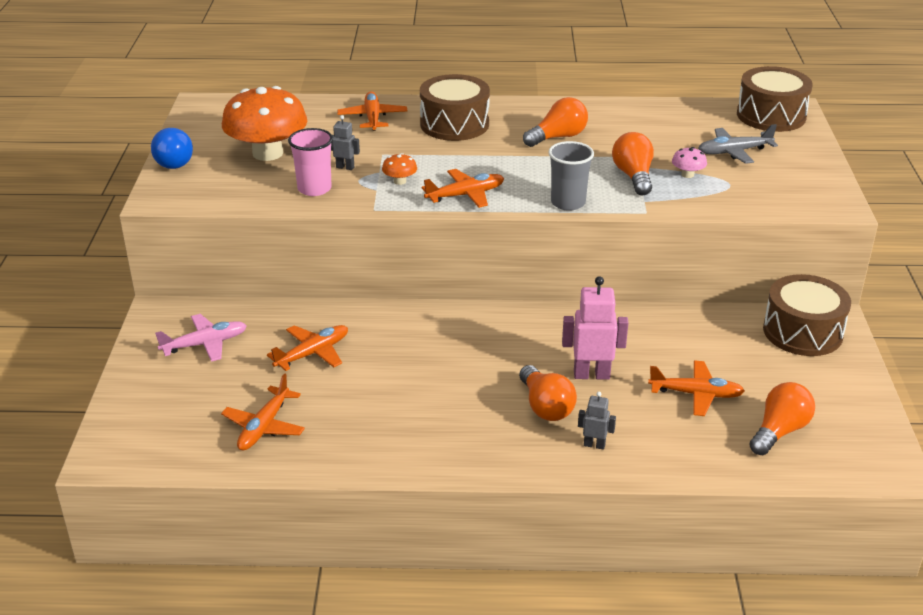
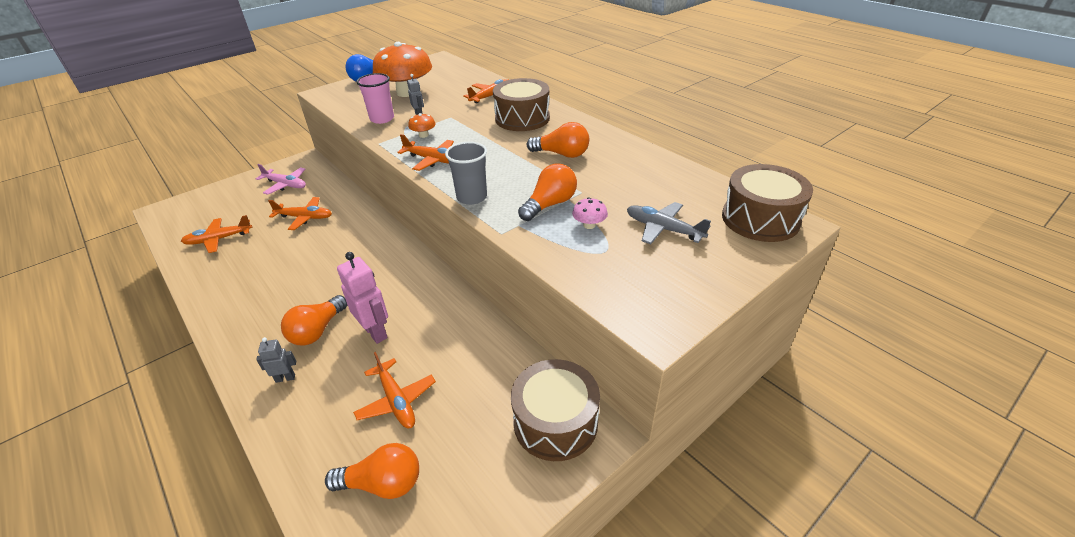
camera: 50 degrees right, 5 degrees up
grey robot [578,392,616,450] -> grey robot turned 75 degrees counterclockwise [256,337,296,383]

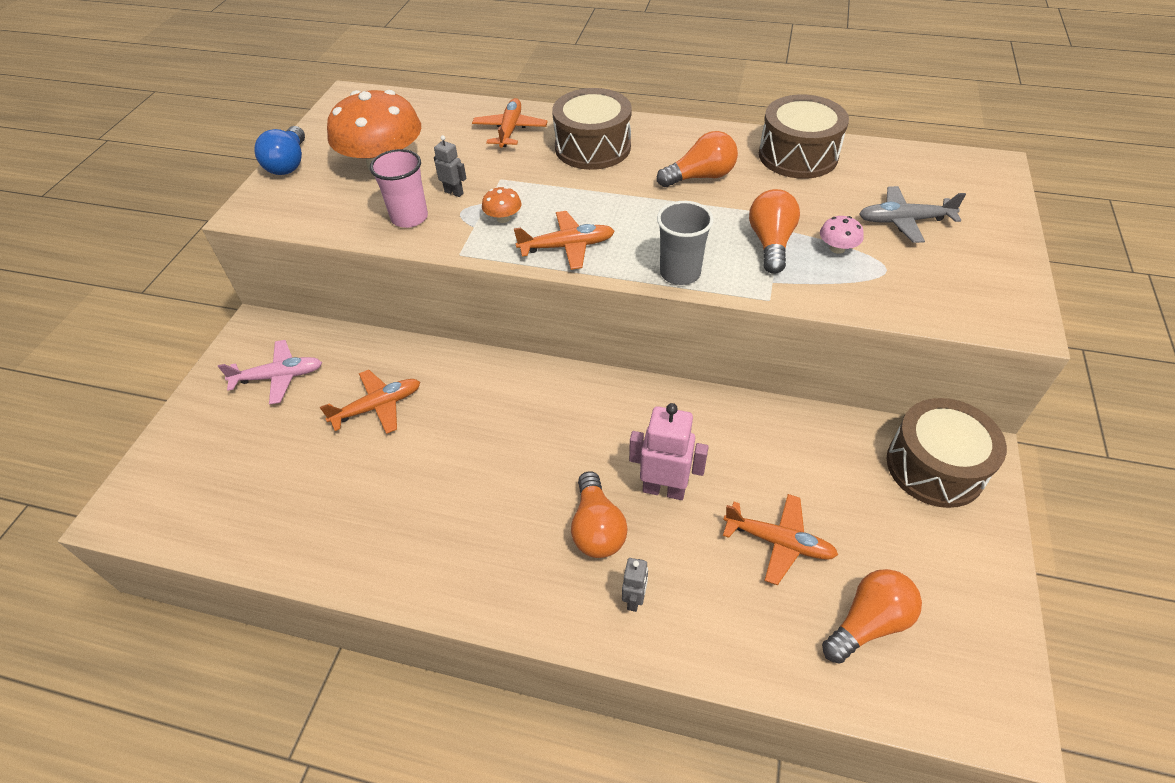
camera: 35 degrees left, 10 degrees up
orange plane [181,215,252,253] -> none
grey robot [256,337,296,383] -> grey robot turned 150 degrees clockwise [622,558,648,612]
brown drum [722,164,813,242] -> brown drum moved to [759,94,849,179]

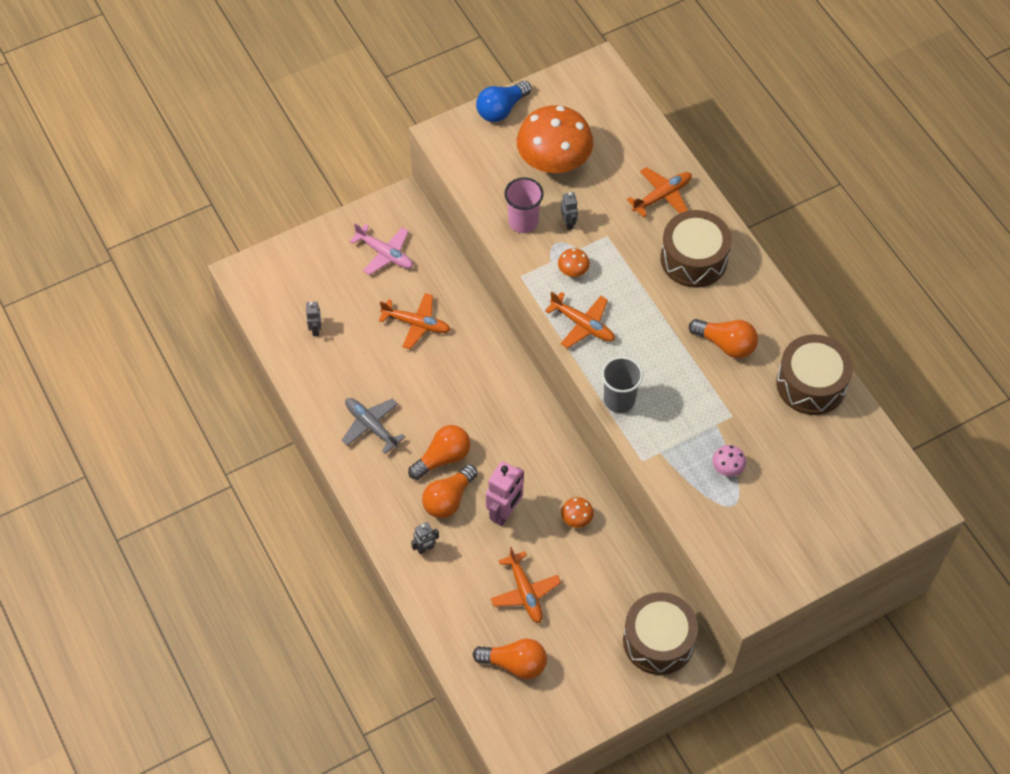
camera: 45 degrees right, 10 degrees up
pink robot [629,403,709,500] -> pink robot turned 60 degrees clockwise [486,461,524,526]
orange light bulb [749,189,800,274] -> orange light bulb moved to [408,425,470,480]
grey plane [859,186,966,243] -> grey plane moved to [341,398,405,454]
none -> grey robot [306,302,321,336]
none -> orange mushroom [561,497,594,528]

